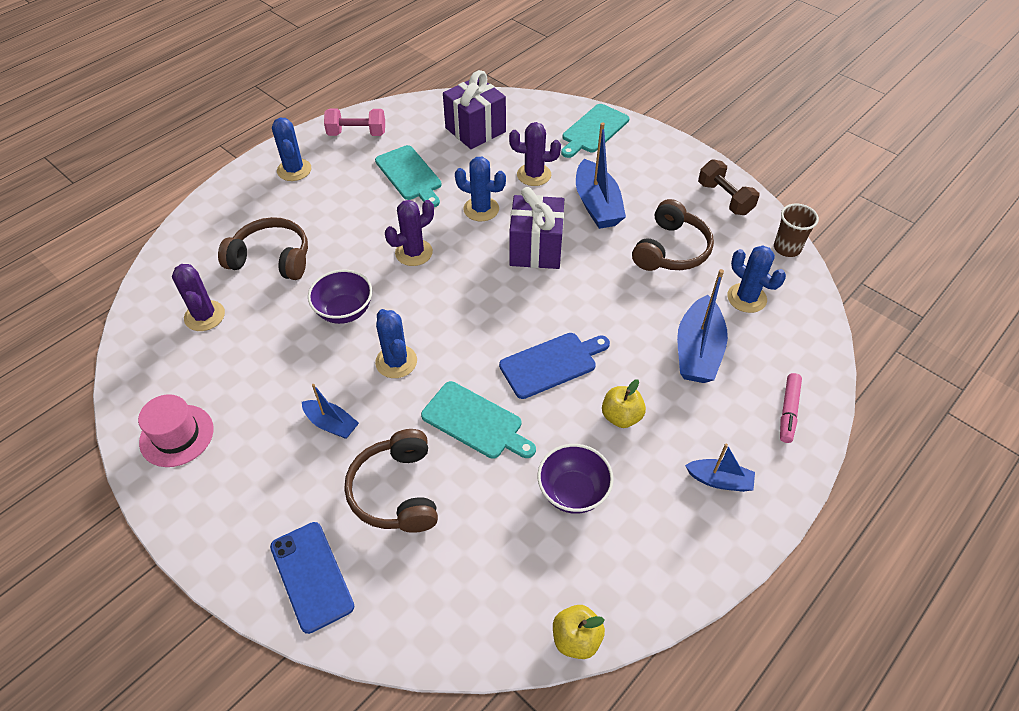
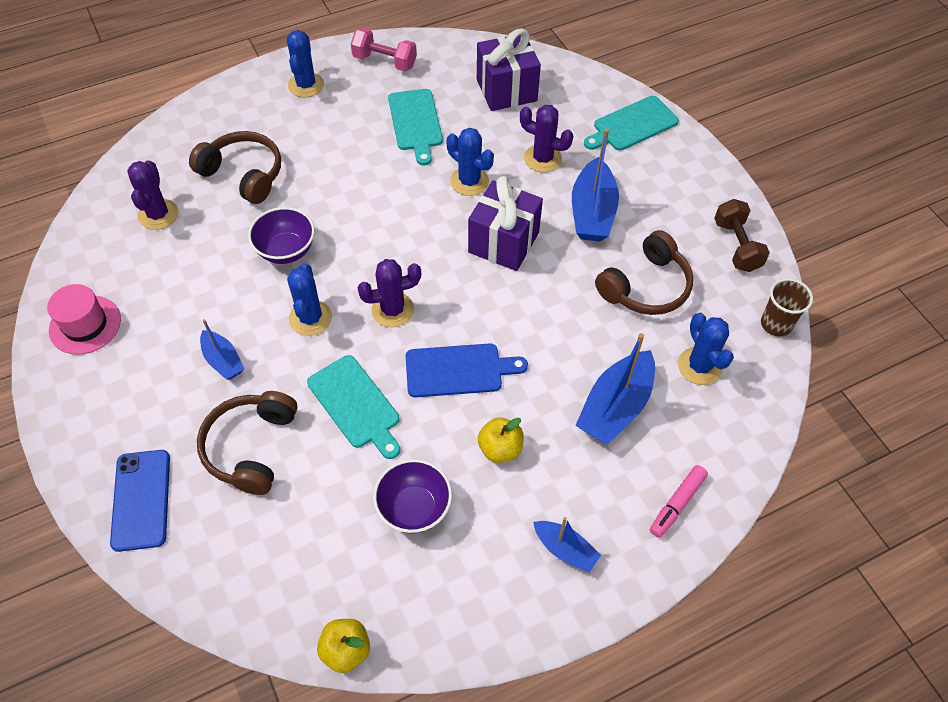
camera: 20 degrees right, 5 degrees up
purple cactus [385,200,434,266] -> purple cactus moved to [358,259,421,327]

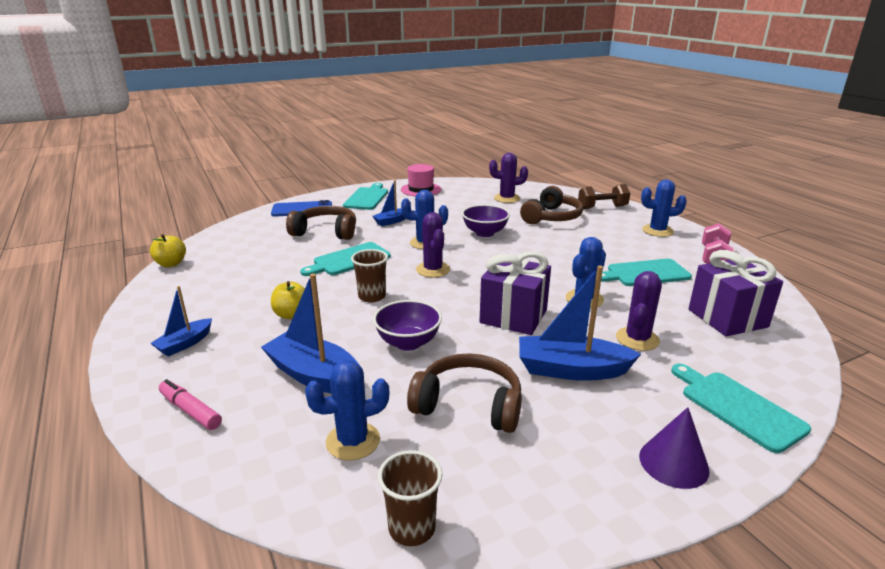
camera: 90 degrees right, 30 degrees down
purple bowl [373,459,452,533] -> purple bowl moved to [373,300,442,351]
blue cutting board [406,343,528,397] -> brown cup [351,249,388,302]
brown headphones [595,230,693,315] -> brown headphones turned 150 degrees clockwise [407,353,522,433]
brown dumbbell [714,199,770,272] -> brown dumbbell moved to [578,184,630,209]
none -> turquoise cutting board [343,183,388,210]
none -> purple cone [639,407,710,489]

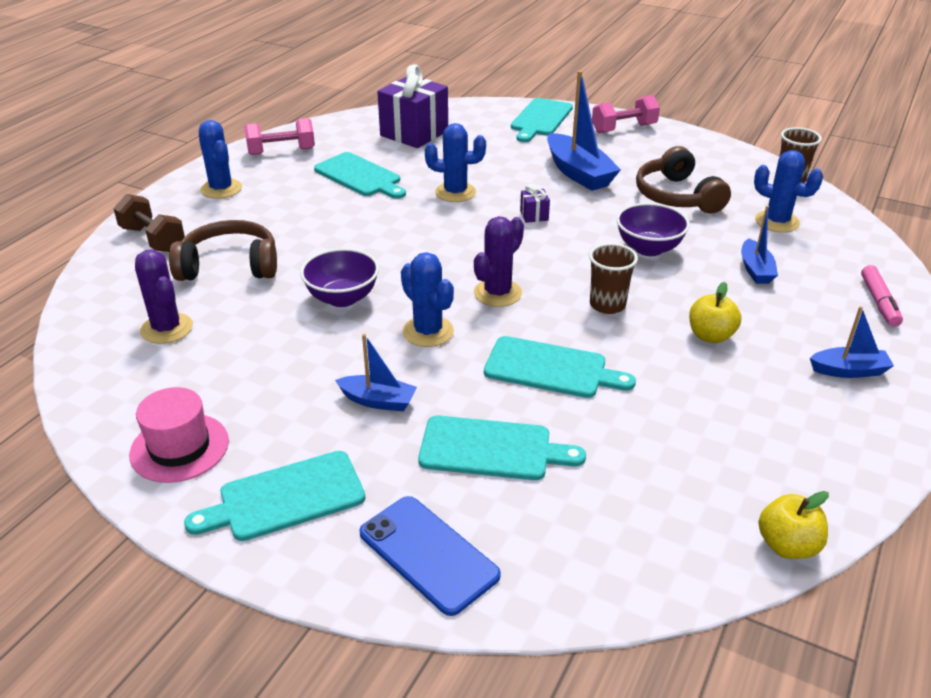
camera: 125 degrees left, 10 degrees up
blue boat [261,274,361,394] -> blue boat [741,206,778,284], size x0.57
brown headphones [286,206,356,240] -> turquoise cutting board [418,415,586,480]
purple gift [479,252,551,335] -> purple gift [520,185,550,223], size x0.42
purple cactus [616,271,662,351] -> none
purple cone [639,407,710,489] -> pink dumbbell [592,95,660,133]

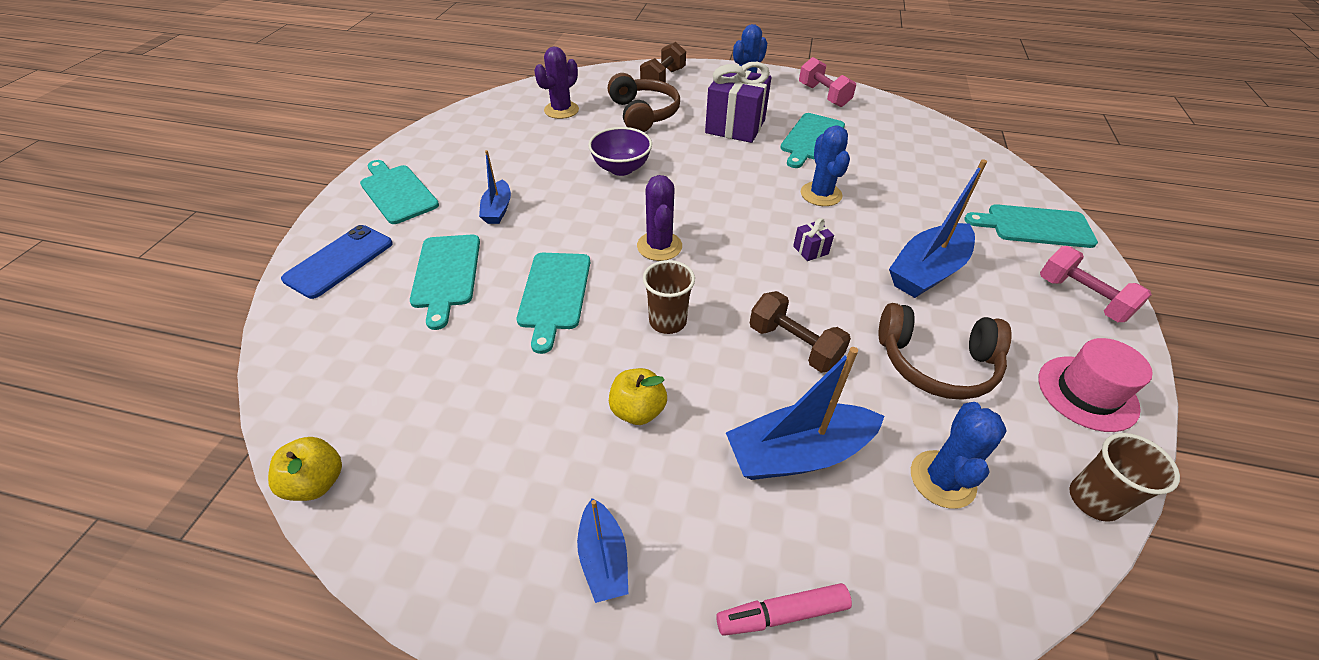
camera: 75 degrees right, 10 degrees up
pink hat [129,387,229,483] -> pink hat moved to [1039,338,1153,432]
purple gift [377,64,448,148] -> purple gift moved to [705,62,772,143]
blue cactus [401,252,454,347] -> none
purple cactus [474,216,524,307] -> purple cactus turned 60 degrees clockwise [637,175,682,261]
purple bowl [616,203,690,256] -> brown dumbbell [750,291,851,373]
brown headphones [636,146,731,213] -> brown headphones turned 135 degrees counterclockwise [878,303,1012,400]
blue boat [741,206,778,284] -> blue boat [726,347,885,480], size x1.75

